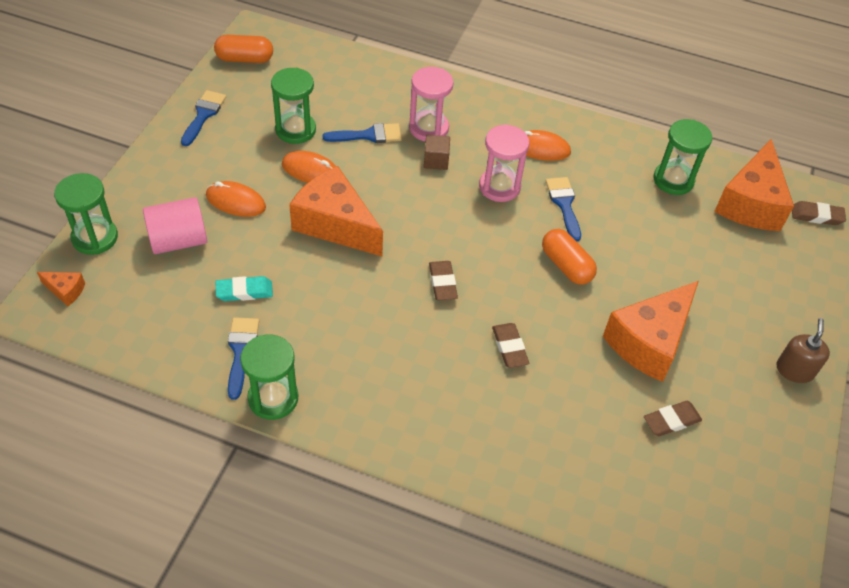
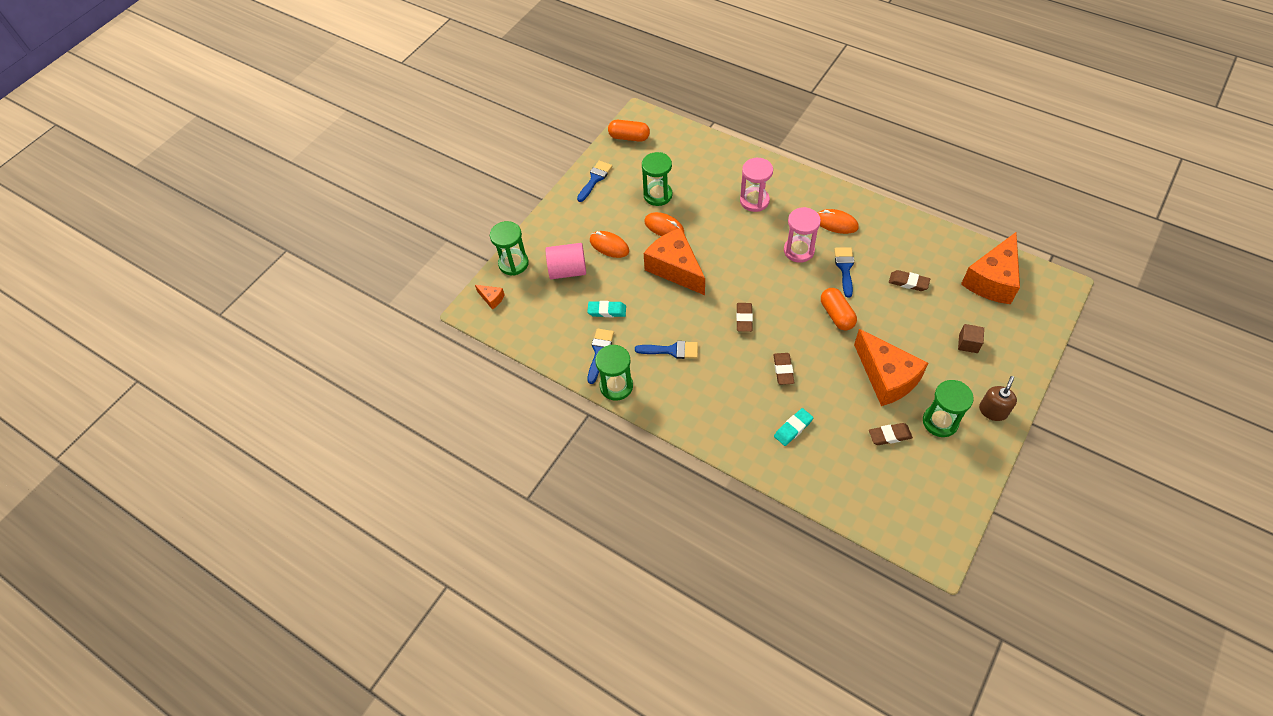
camera: 20 degrees right, 5 degrees up
blue brush [323,123,402,143] -> blue brush moved to [635,341,698,359]
brown cube [424,135,450,170] -> brown cube moved to [958,324,984,353]
orange cheese [603,281,699,382] -> orange cheese turned 90 degrees counterclockwise [854,329,928,406]
green hourglass [654,119,712,195] -> green hourglass moved to [923,380,974,437]
brown eraser [792,201,846,225] -> brown eraser moved to [889,270,930,291]
none -> turquoise eraser [774,408,813,446]

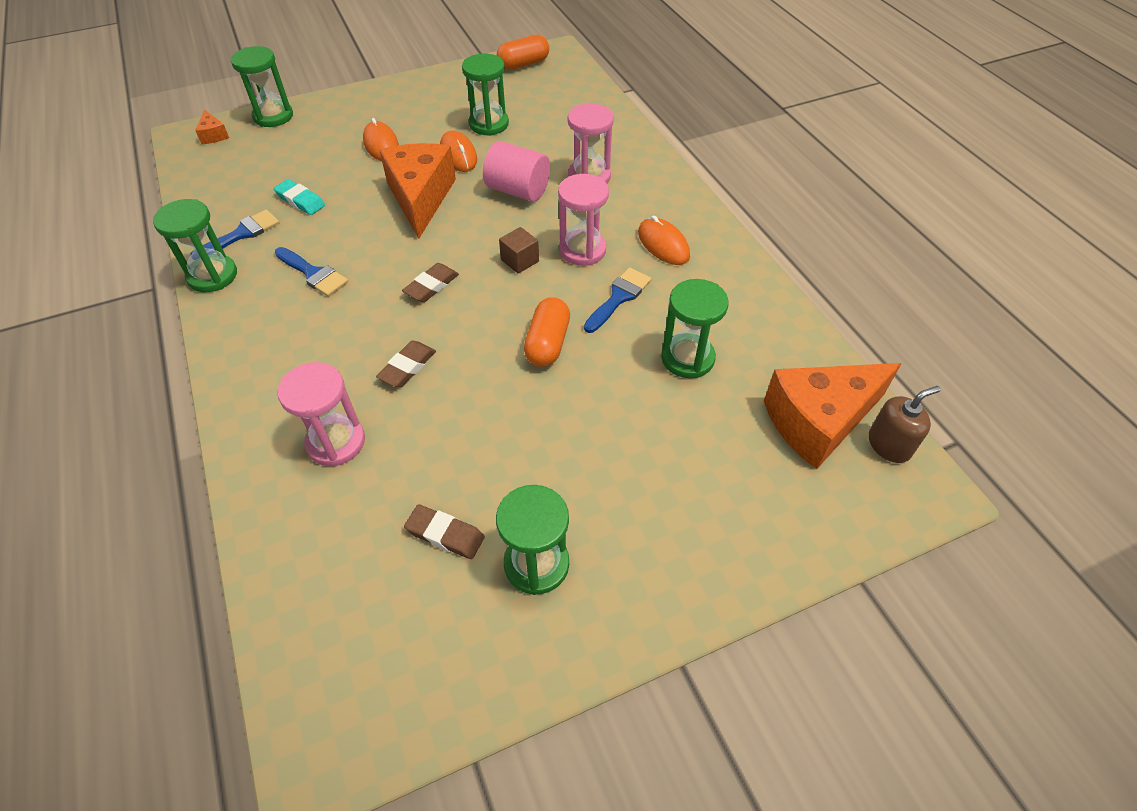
camera: 30 degrees right, 5 degrees down
pink cylinder [546,243,586,279] -> pink cylinder moved to [483,141,550,202]
blue brush [577,161,613,202] -> none
orange capsule [608,120,650,142] -> orange capsule turned 75 degrees counterclockwise [497,35,549,70]
turquoise eraser [774,408,813,446] -> pink hourglass [277,362,365,466]
orange cheese [854,329,928,406] -> none
brown eraser [889,270,930,291] -> green hourglass [661,279,729,378]
brown cube [958,324,984,353] -> brown cube moved to [499,227,539,274]
brown soap dispenser [979,376,1017,421] -> brown soap dispenser moved to [869,386,941,463]

